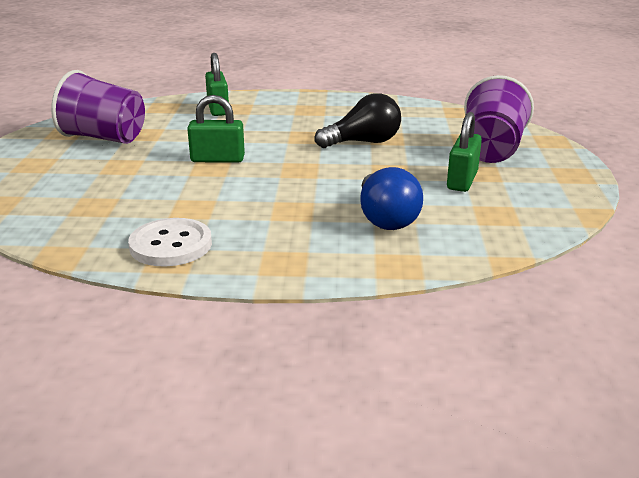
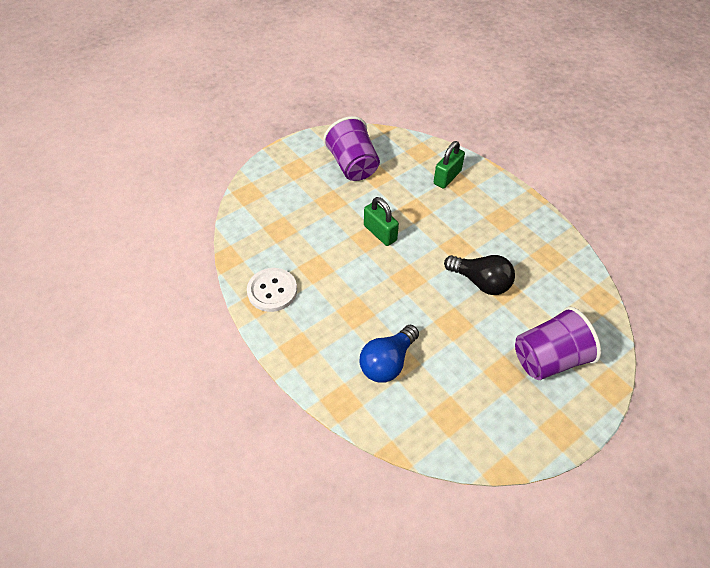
camera: 50 degrees right, 25 degrees up
green padlock [447,112,482,192] -> none

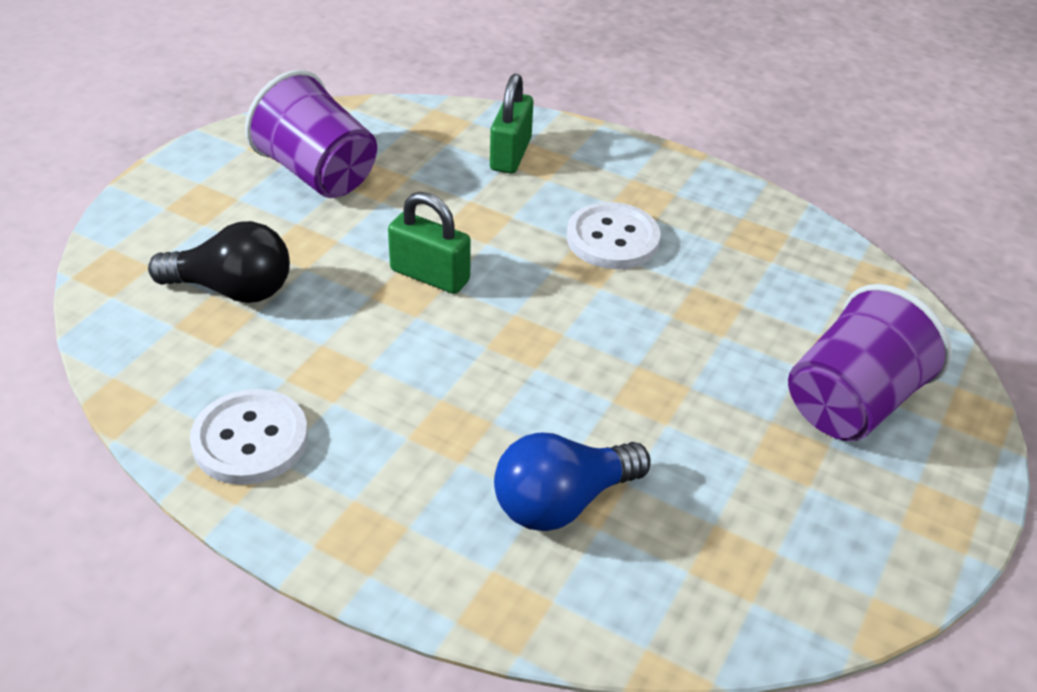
camera: 25 degrees left, 10 degrees down
blue light bulb [359,325,419,383] -> blue light bulb turned 45 degrees clockwise [494,433,650,531]
black light bulb [444,255,515,295] -> black light bulb moved to [148,221,290,303]
none -> white button [567,202,661,269]

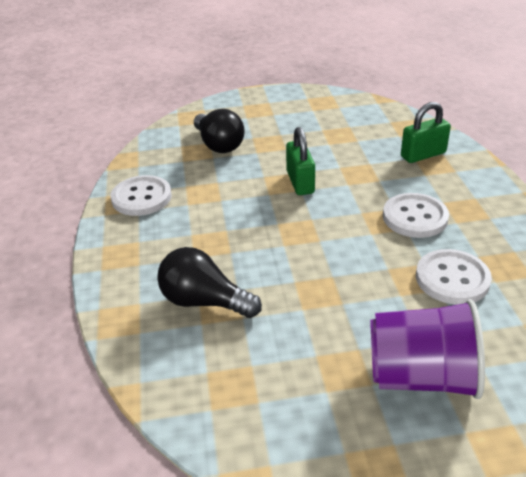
camera: 55 degrees right, 5 degrees down
purple cup [245,70,377,198] -> none
blue light bulb [494,433,650,531] -> black light bulb [157,247,262,318]
none -> white button [416,249,492,305]

